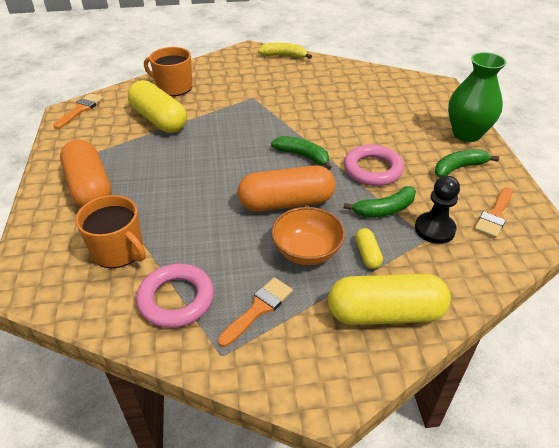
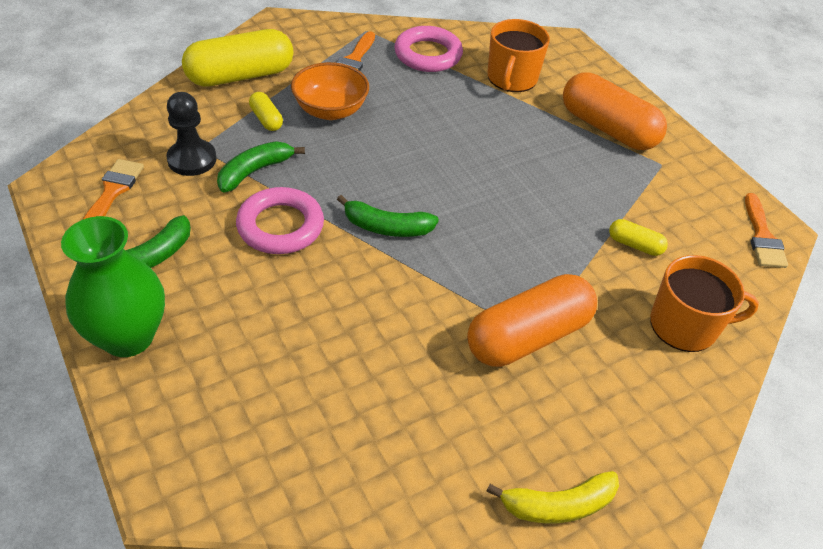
camera: 155 degrees right, 5 degrees up
orange mug [75,195,146,268] -> orange mug turned 90 degrees counterclockwise [487,19,550,92]
yellow capsule [128,80,187,133] -> yellow capsule [609,219,668,256], size x0.45
orange capsule [238,165,335,212] -> orange capsule moved to [467,274,597,367]

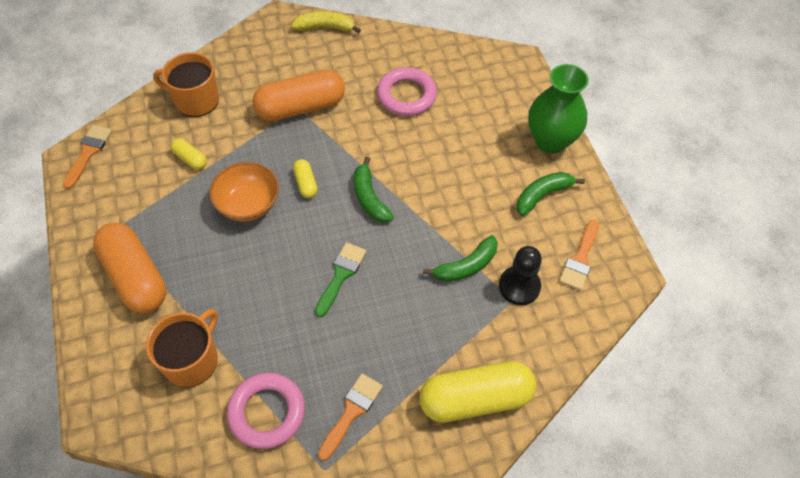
camera: 165 degrees left, 10 degrees up
pink ring [236,187,324,254] -> pink ring moved to [377,67,437,116]
yellow capsule [249,92,283,131] -> yellow capsule moved to [293,159,318,198]
orange bowl [291,62,369,120] -> orange bowl moved to [209,162,279,222]
green banana [337,195,439,237] -> green banana turned 135 degrees counterclockwise [354,157,394,223]
none -> green brush [315,242,366,317]

